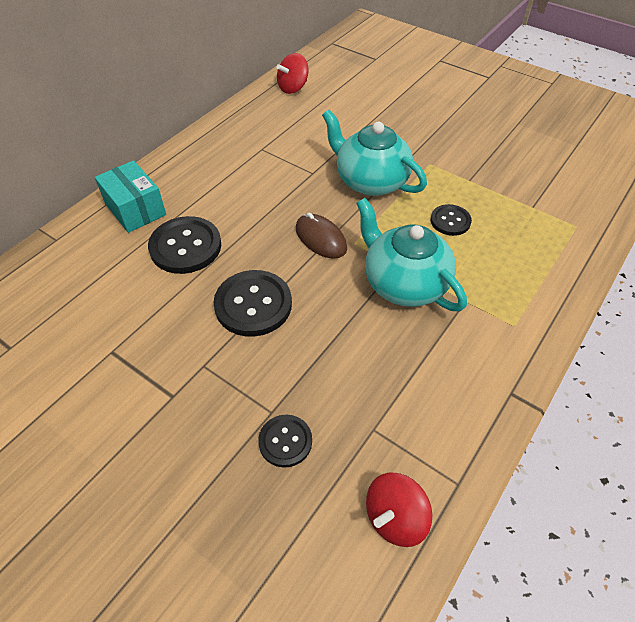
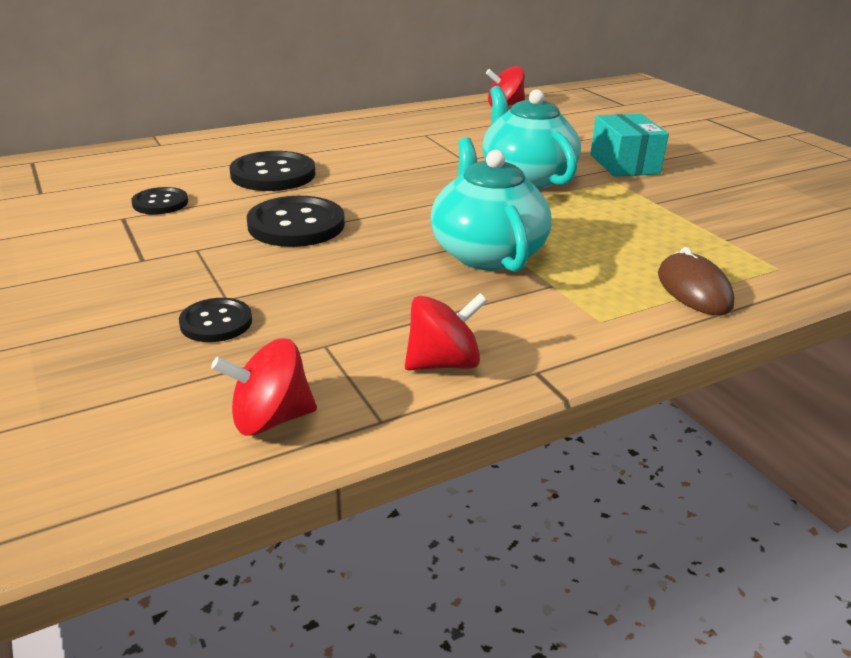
camera: 25 degrees right, 20 degrees down
turquoise box [95,160,166,233] -> turquoise box moved to [590,114,669,177]
brown mouse [296,213,347,259] -> brown mouse moved to [658,247,735,315]
black button [431,204,472,236] -> black button moved to [131,187,188,214]
none -> red spinning top [405,293,487,370]

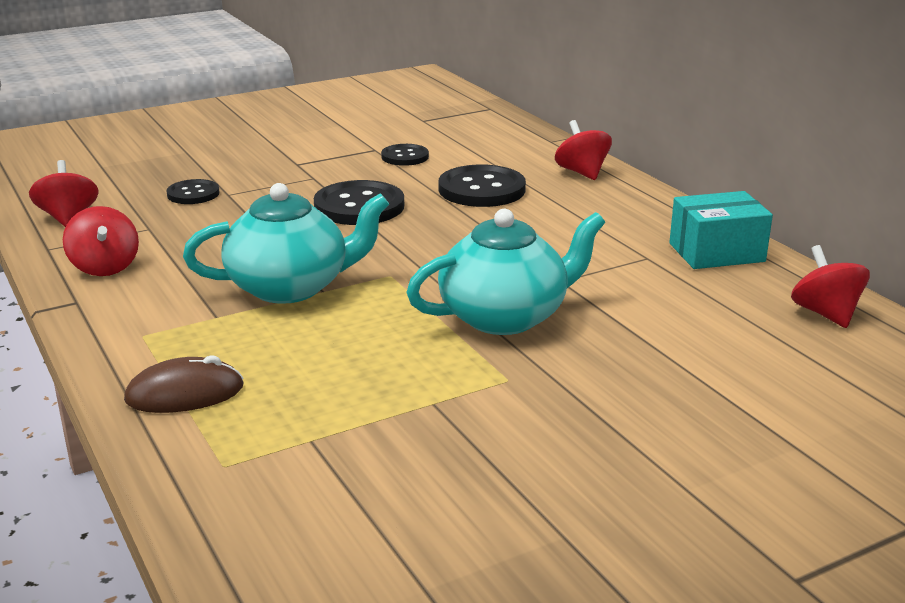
camera: 90 degrees right, 5 degrees down
turquoise box [590,114,669,177] -> turquoise box moved to [669,191,773,269]
none -> red spinning top [555,120,612,180]

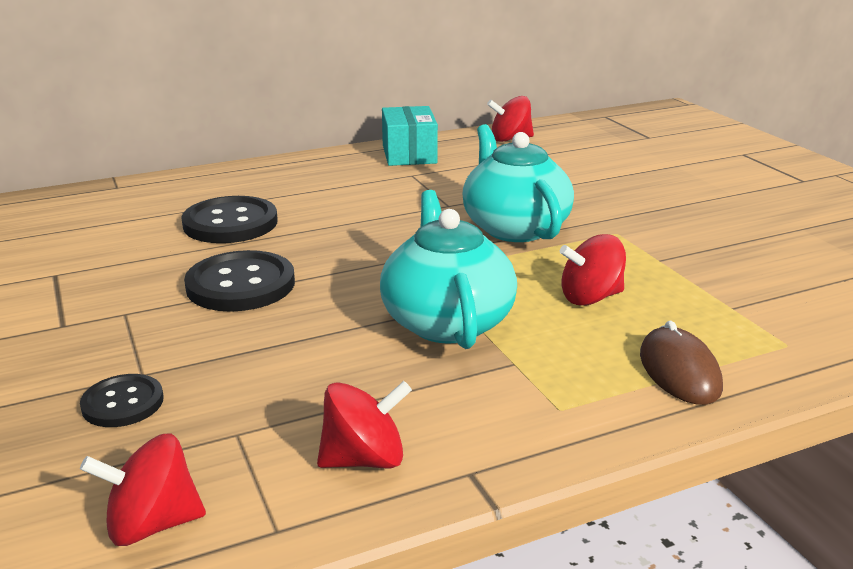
camera: 85 degrees left, 0 degrees up
black button [381,144,429,166] -> none
red spinning top [555,120,612,180] -> red spinning top moved to [560,234,626,306]

